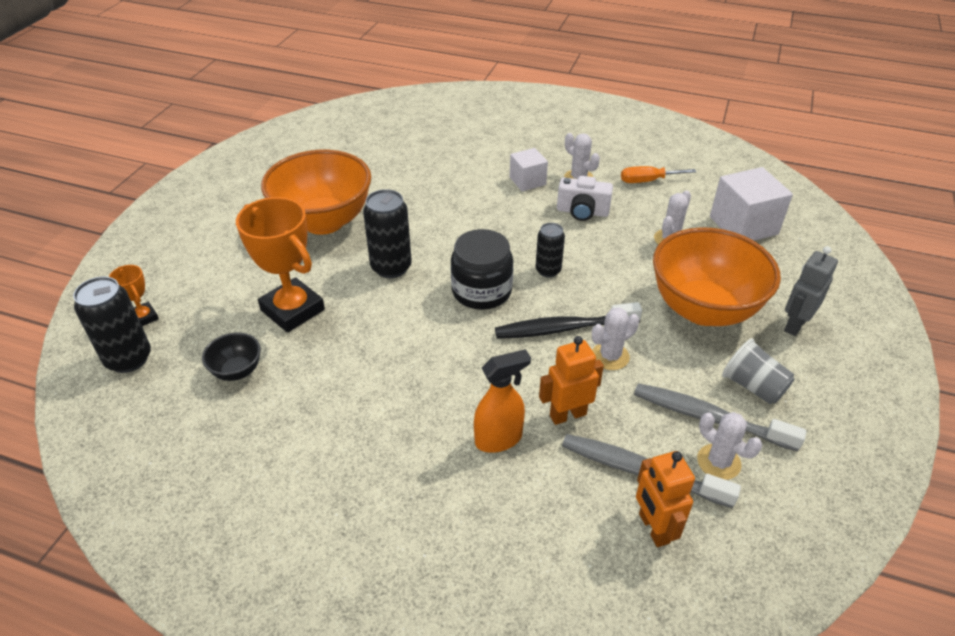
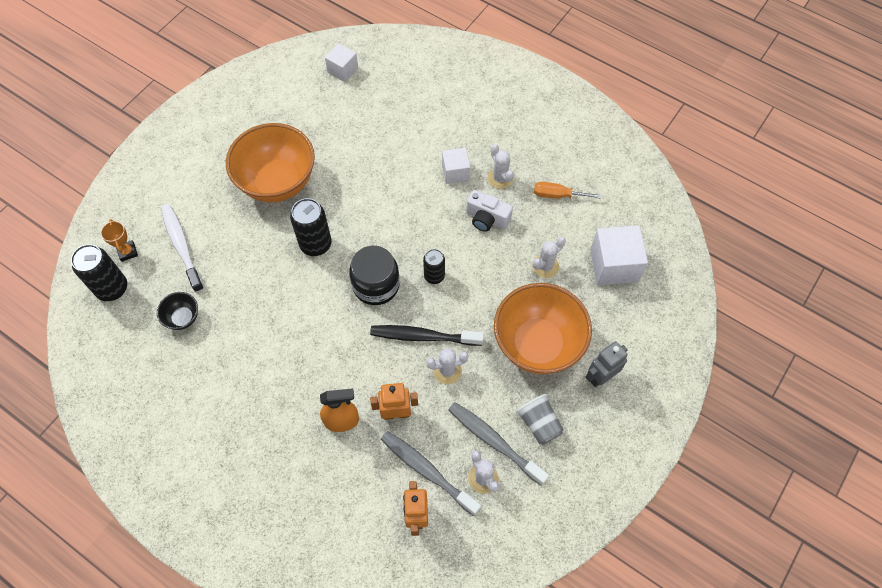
camera: 15 degrees right, 20 degrees up
orange trophy [236,197,325,333] -> none
none -> white toothbrush [161,204,204,293]
none -> white cube [325,43,358,82]

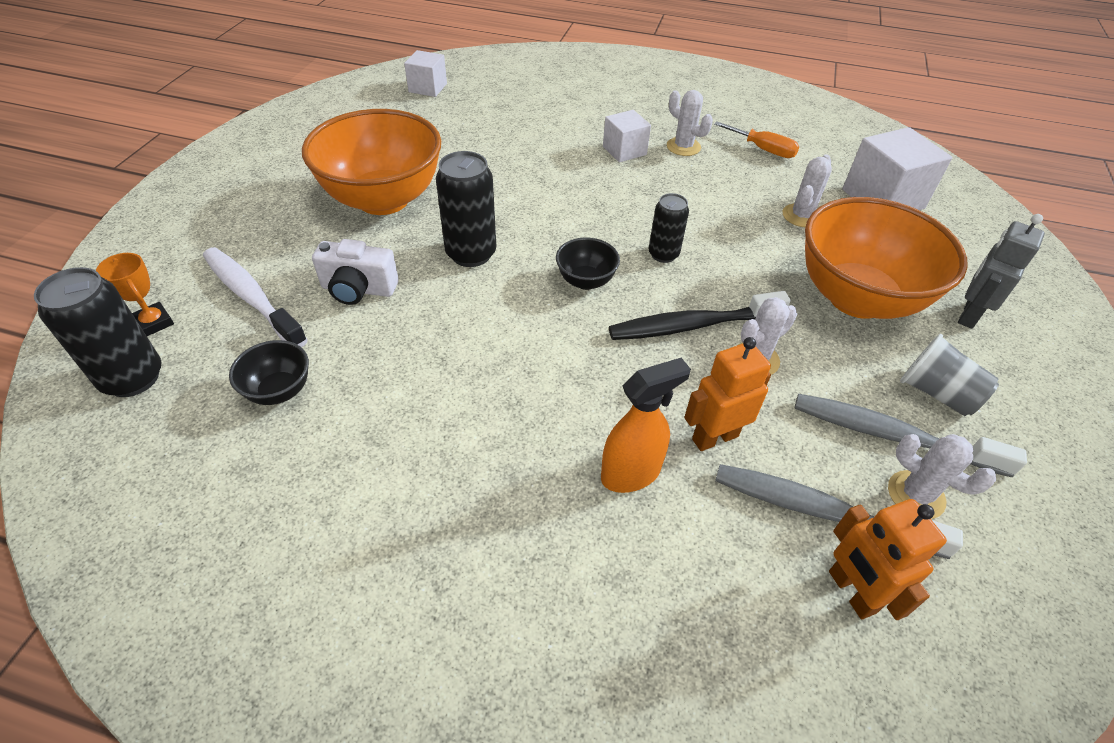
camera: 20 degrees left, 15 degrees down
black jar [349,246,400,305] -> black bowl [556,238,620,290]
white camera [466,190,513,232] -> white camera moved to [312,239,399,305]
orange screwdriver [534,182,601,198] -> orange screwdriver turned 135 degrees counterclockwise [714,121,800,158]

